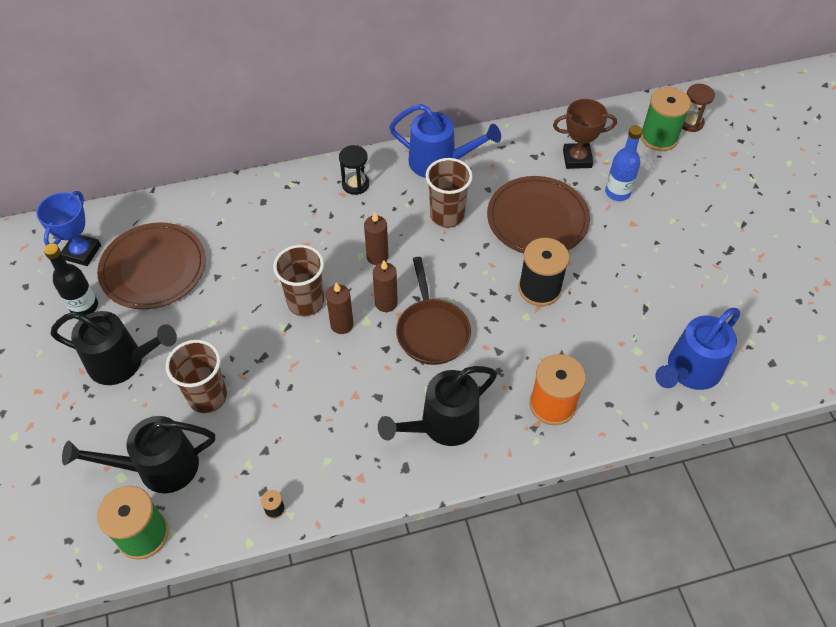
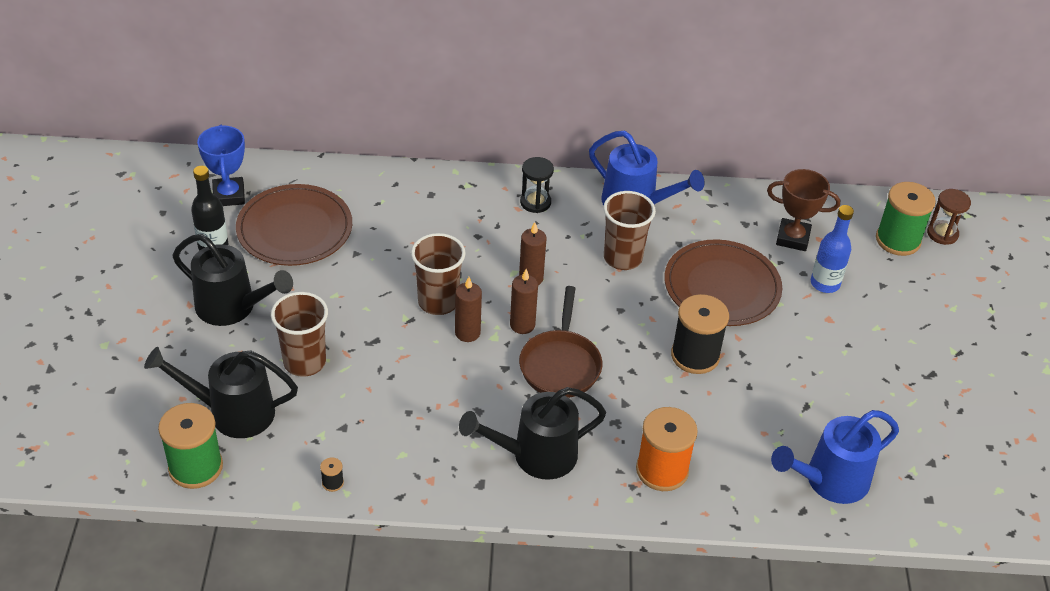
camera: 15 degrees right, 10 degrees down
blue trophy [36,191,101,266] -> blue trophy turned 45 degrees counterclockwise [197,125,245,206]

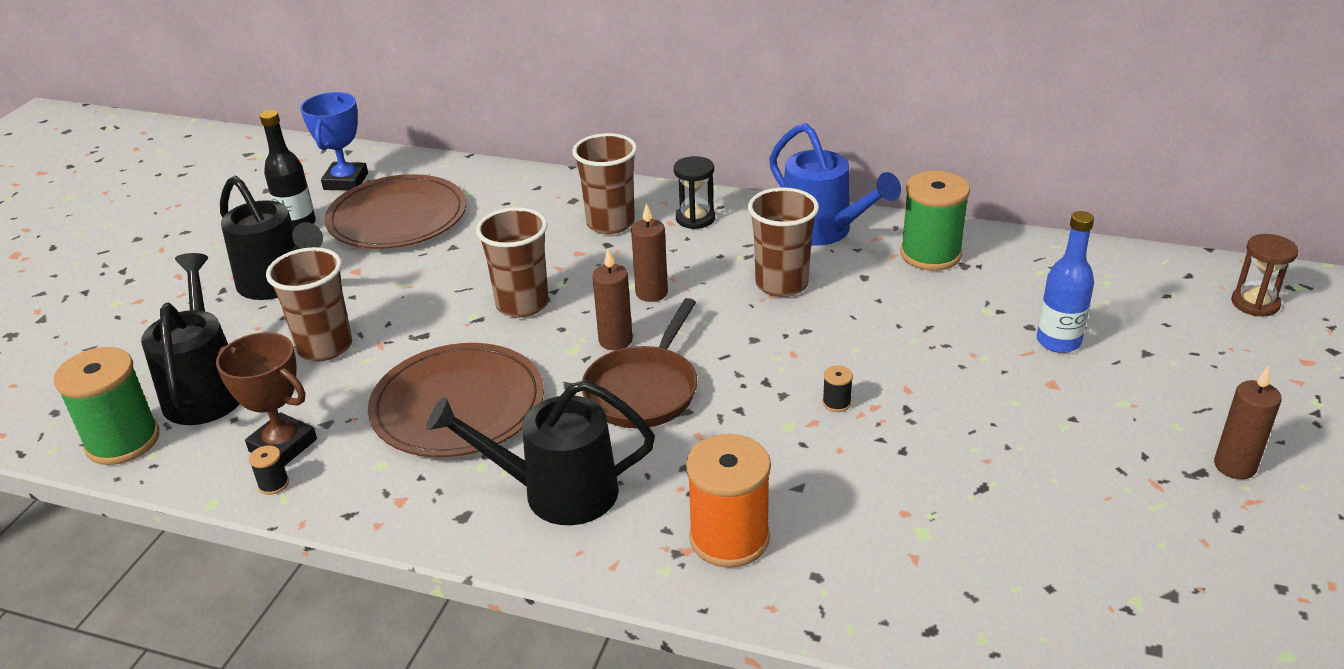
camera: 20 degrees right, 10 degrees down
black watering can [144,347,298,438] -> black watering can turned 60 degrees clockwise [141,253,240,425]
brown candle [455,277,482,342] -> brown candle moved to [1214,365,1282,479]
brown plate [664,239,782,326] -> brown plate moved to [368,343,544,457]
black spool [671,294,729,374] -> black spool [823,365,853,412], size x0.40
brown trophy [767,169,840,251] -> brown trophy moved to [216,332,317,466]
blue watering can [771,410,899,504] -> none
green spool [876,182,936,256] -> green spool moved to [900,171,970,271]
none -> brown cup [572,133,637,234]

